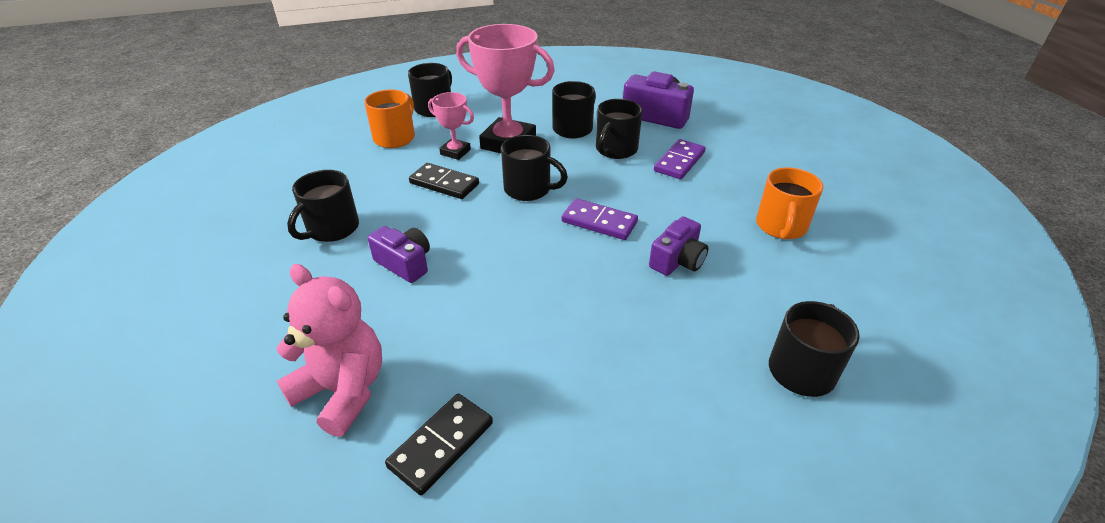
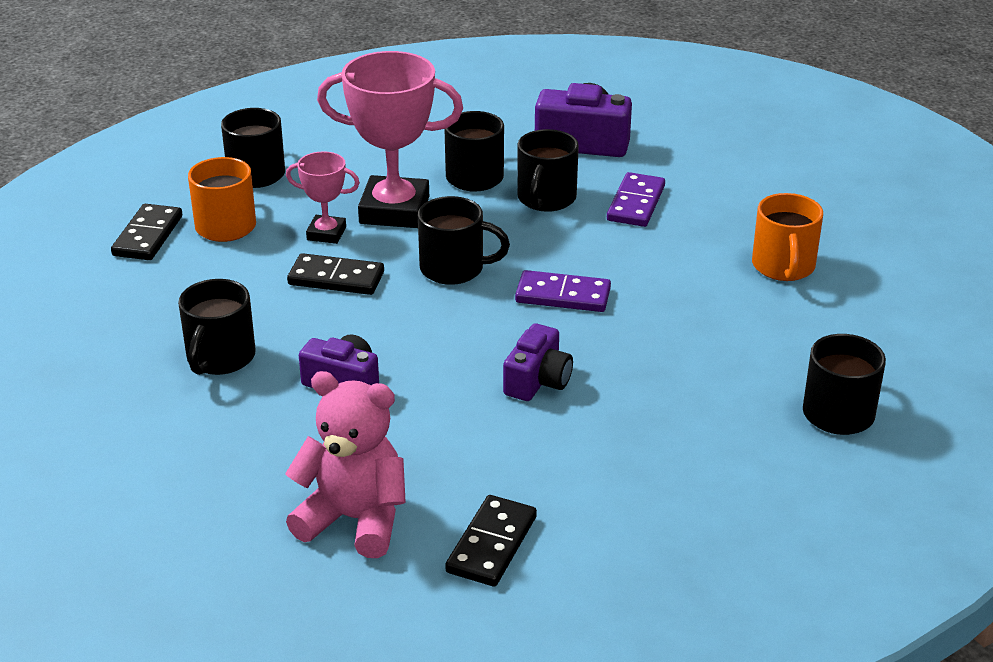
camera: 15 degrees left, 5 degrees down
purple camera [649,217,708,276] -> purple camera moved to [503,323,573,401]
none -> black domino [111,204,182,260]

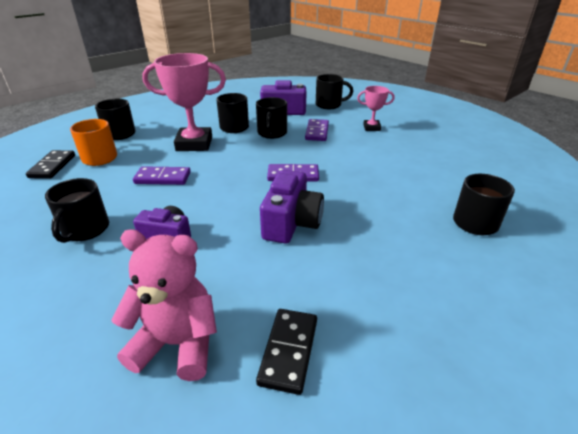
camera: 10 degrees left, 0 degrees up
pink trophy [286,151,360,244] -> pink trophy moved to [357,86,395,131]
black domino [287,253,384,295] -> purple domino [133,166,191,185]
black mug [418,196,510,285] -> black mug moved to [316,74,353,109]
purple camera [503,323,573,401] -> purple camera [260,170,324,243], size x1.52
orange mug [752,193,823,281] -> none

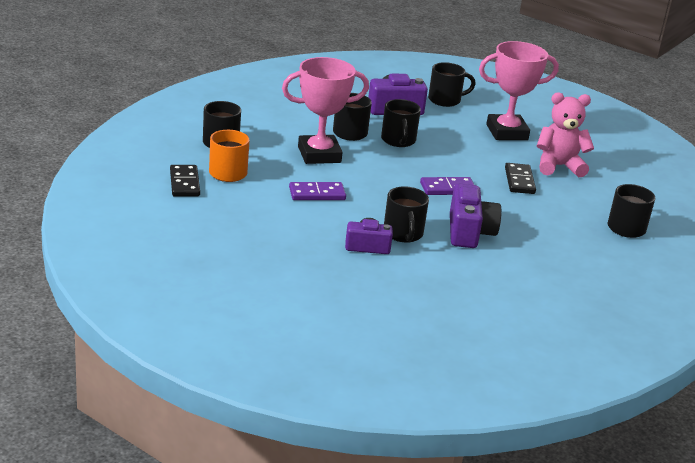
camera: 15 degrees left, 5 degrees down
black mug [45,178,109,243] -> black mug moved to [384,186,429,243]
pink teddy bear [111,229,217,381] -> pink teddy bear moved to [537,92,594,177]
black domino [256,309,317,395] -> black domino moved to [505,163,536,194]
purple domino [305,119,329,141] -> none
pink trophy [357,86,395,131] -> pink trophy [479,41,559,140], size x1.94

